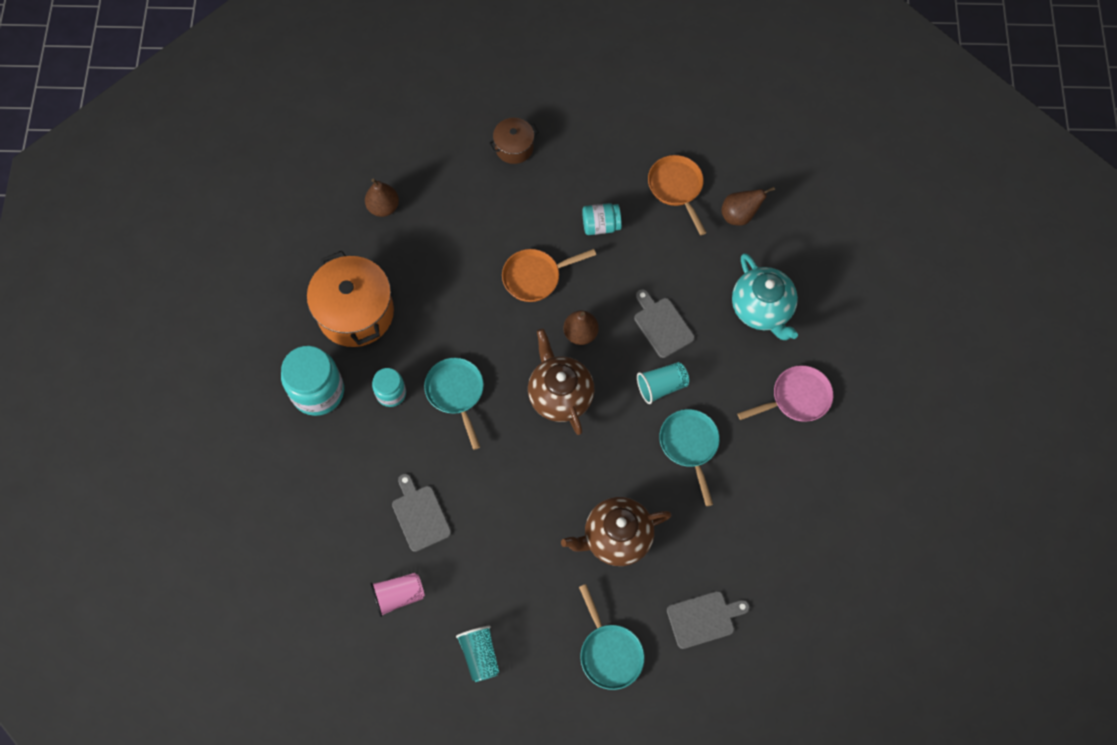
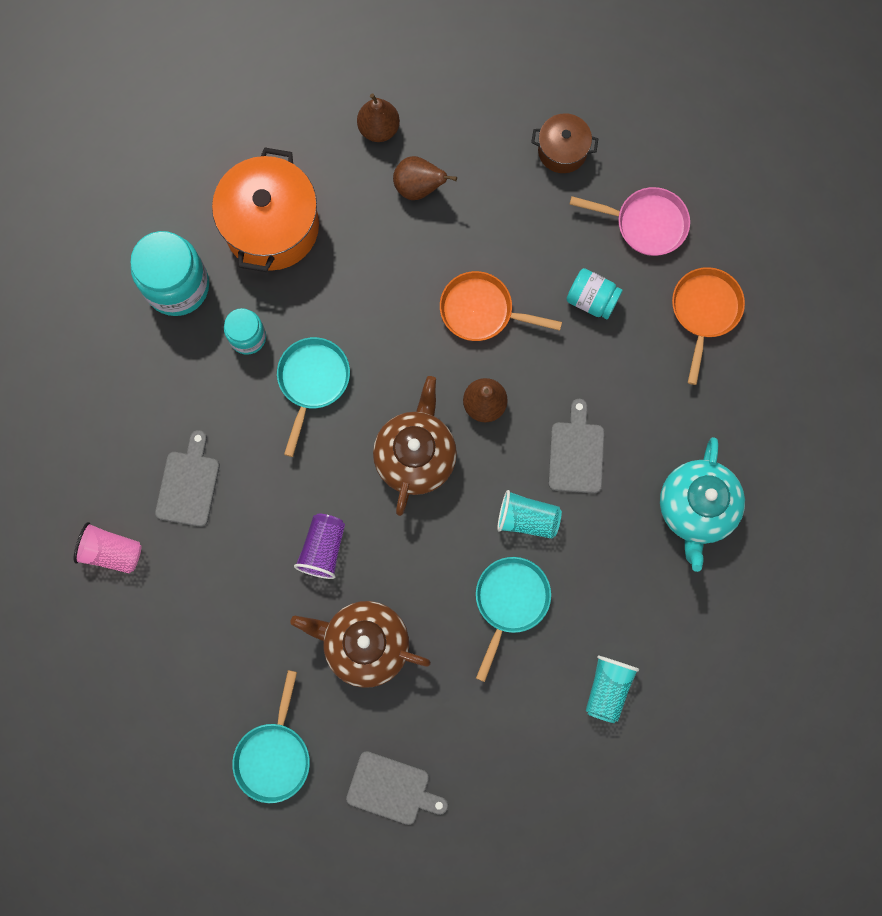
camera: 35 degrees right, 10 degrees up
turquoise cup [456,626,499,682] -> turquoise cup moved to [586,656,639,723]
brown pear [721,187,775,226] -> brown pear moved to [393,156,457,200]
pink pan [737,365,833,422] -> pink pan moved to [570,187,690,256]
none -> purple cup [294,514,345,579]

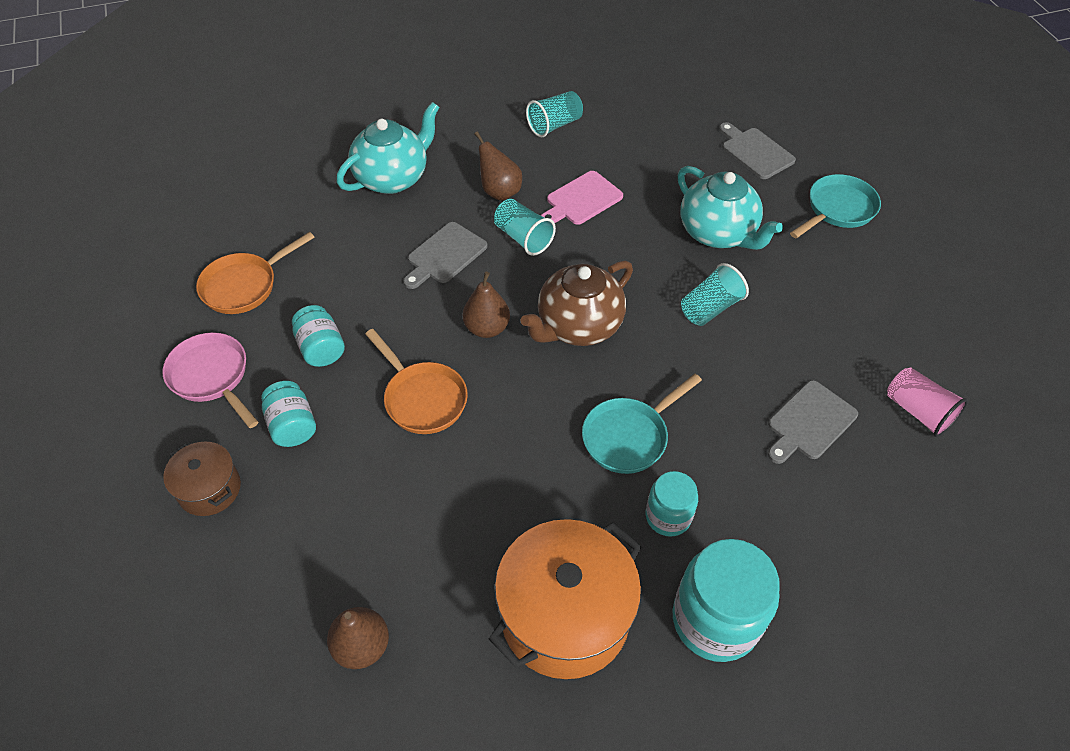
camera: 145 degrees left, 25 degrees down
brown teapot [290,601,431,688] -> turquoise teapot [678,166,783,250]
purple cup [294,514,345,579] -> turquoise cup [681,263,749,326]
brown pear [393,156,457,200] -> brown pear moved to [474,131,522,201]
turquoise pan [476,557,551,682] -> pink cutting board [541,171,623,225]
none -> turquoise jar [261,381,316,447]

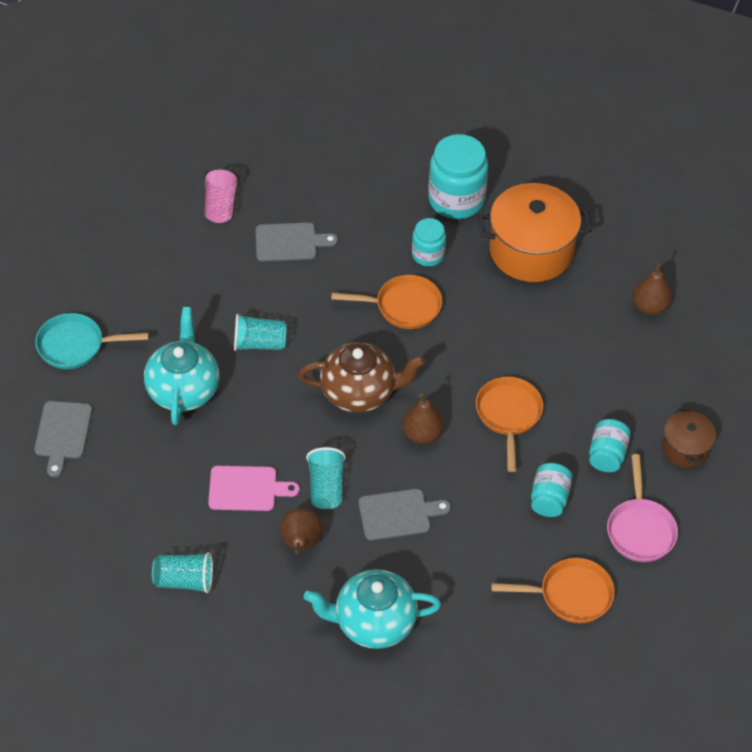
camera: 140 degrees left, 0 degrees up
turquoise pan [582,374,702,474] -> orange pan [331,275,442,329]

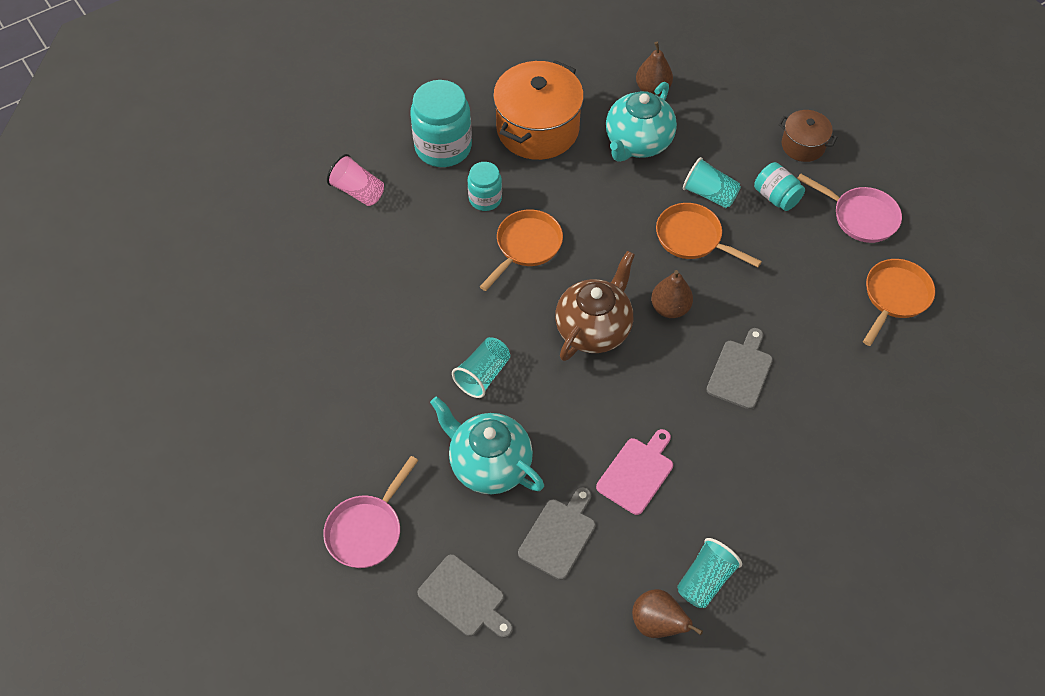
camera: 55 degrees left, 5 degrees up
turquoise pan [35,313,149,369] -> pink pan [323,456,419,568]
pink cup [204,167,239,223] -> pink cup moved to [327,154,384,206]
grey cutting board [256,223,338,261] -> grey cutting board moved to [518,487,596,580]
brown pear [280,508,323,554] -> brown pear moved to [632,589,703,638]
turquoise teapot [304,569,441,649] -> turquoise teapot moved to [606,82,677,162]
turquoise cup [306,447,345,509] -> turquoise cup moved to [683,157,741,208]
turquoise jar [531,463,572,517] -> none

